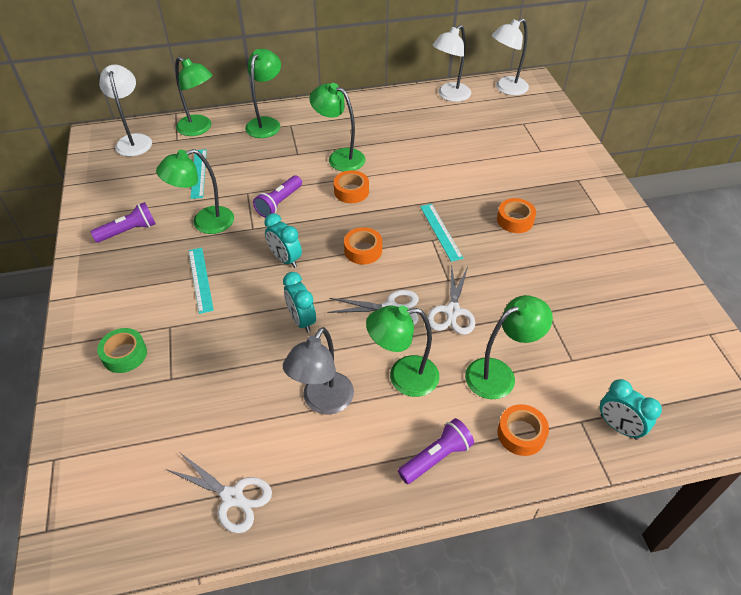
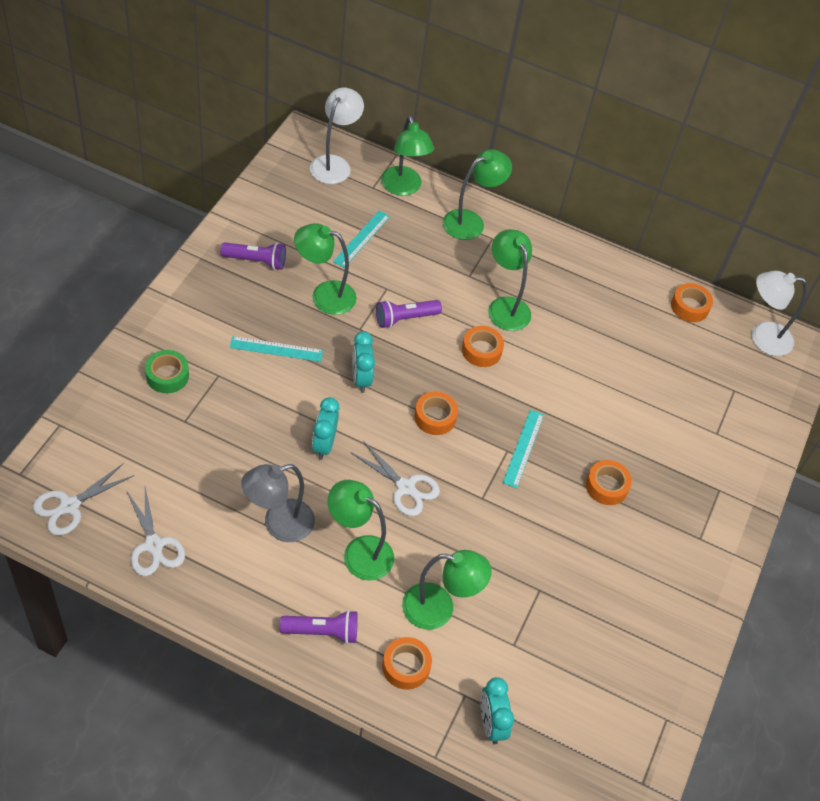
camera: 30 degrees right, 5 degrees up
turquoise ruler [189,248,214,314] -> turquoise ruler turned 75 degrees clockwise [230,336,323,362]
white scissors [427,264,475,335] -> white scissors moved to [33,463,134,535]
white lamp [432,25,471,102] -> orange tape [671,283,713,322]

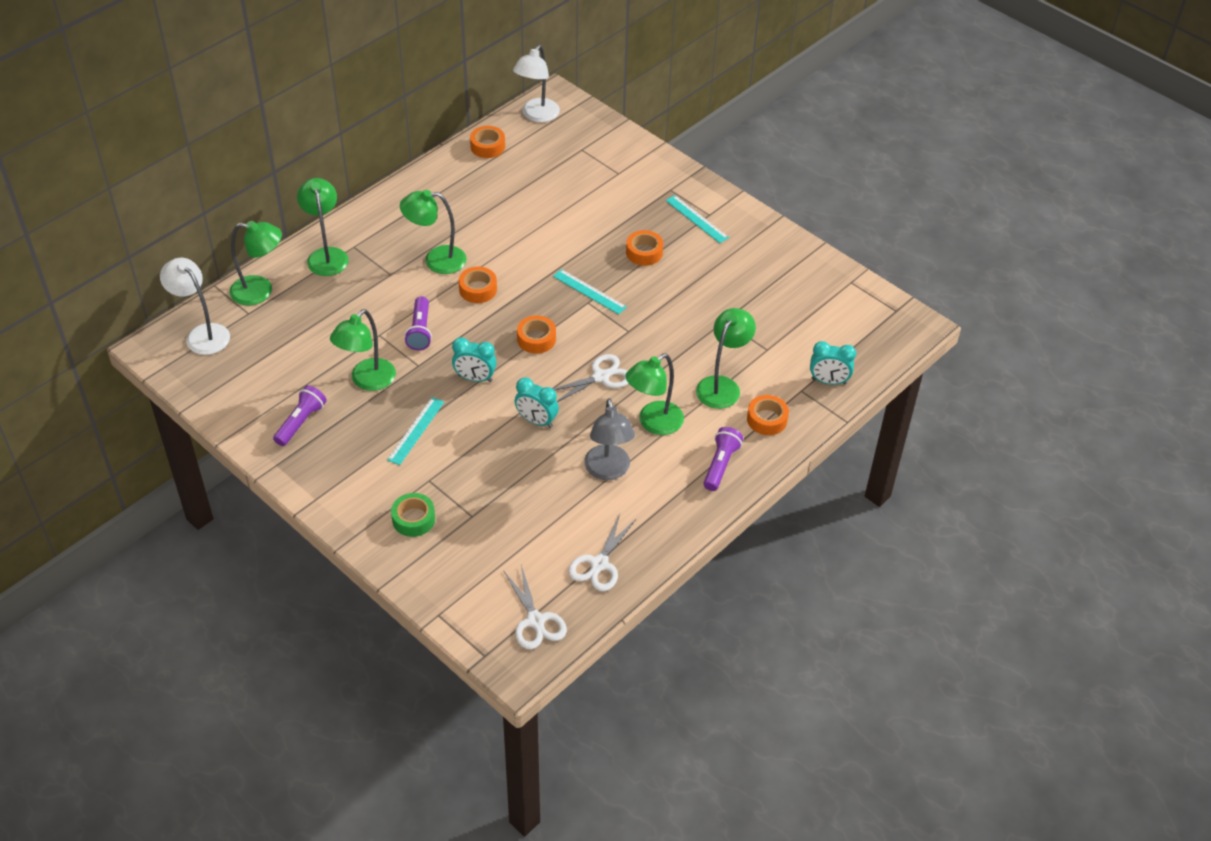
camera: 65 degrees left, 5 degrees down
white scissors [126,487,185,576] -> white scissors turned 120 degrees clockwise [568,514,637,591]
turquoise ruler [333,210,390,268] -> turquoise ruler moved to [666,195,729,243]

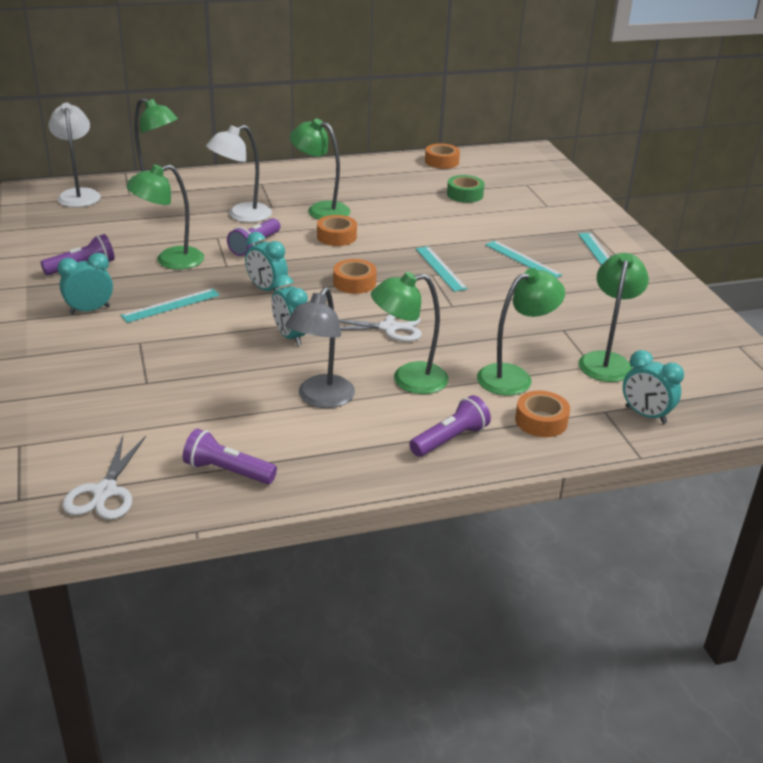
camera: 30 degrees right, 15 degrees down
green lamp [297,178,349,276] -> green lamp moved to [579,253,649,382]
green tape [391,493,435,537] -> green tape moved to [447,175,484,203]
white lamp [513,45,560,122] -> white lamp moved to [206,125,272,223]
white scissors [568,514,637,591] -> purple flashlight [183,428,277,484]
orange tape [626,230,663,266] -> turquoise ruler [485,241,563,278]
none -> turquoise clock [58,253,113,314]

